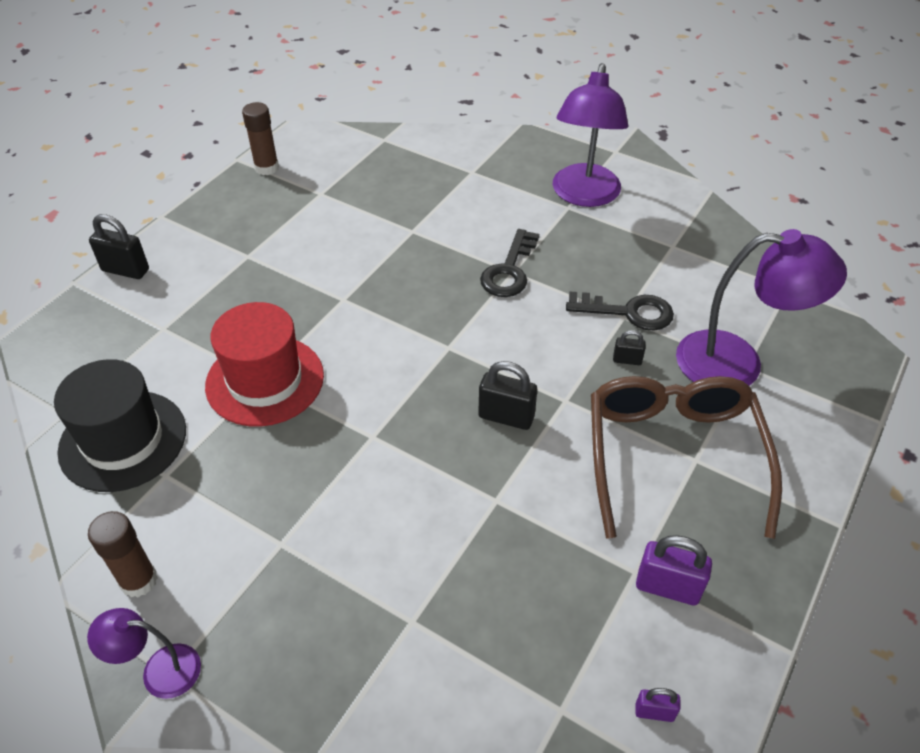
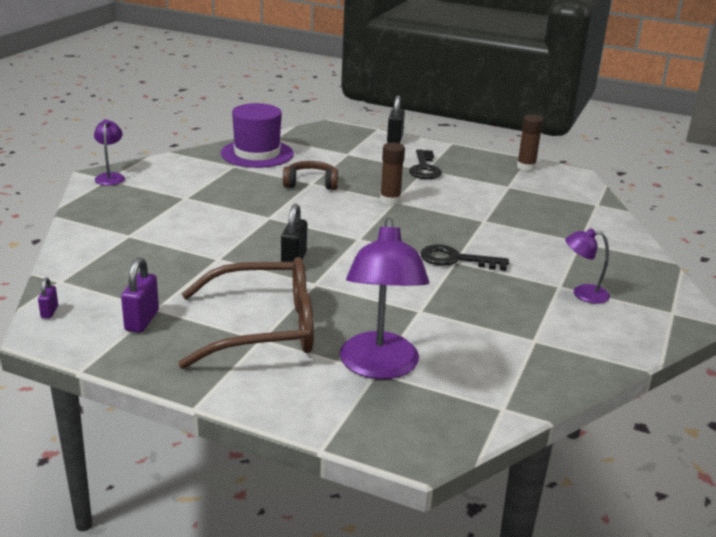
camera: 80 degrees right, 20 degrees down
black hat [54,359,186,492] -> purple hat [221,103,294,168]
brown glue stick [88,511,158,597] -> brown glue stick moved to [380,143,405,205]
red hat [205,302,324,427] -> brown headphones [283,161,338,190]
purple lamp [553,63,628,207] -> purple lamp [565,228,610,304], size x0.52
black key [566,292,674,331] -> black key moved to [409,149,442,179]
black padlock [613,330,646,365] -> none

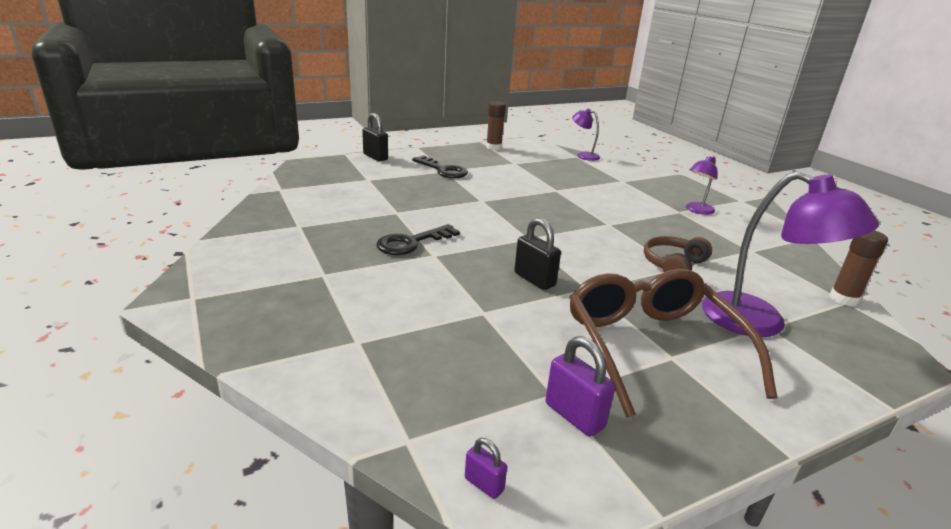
camera: 50 degrees left, 0 degrees up
purple lamp [94,119,125,186] -> purple lamp moved to [572,109,600,161]
brown glasses [178,257,314,369] -> brown glasses turned 45 degrees counterclockwise [569,269,777,418]
purple hat [221,103,294,168] -> none
brown headphones [283,161,338,190] -> brown headphones moved to [644,236,712,272]
brown glue stick [380,143,405,205] -> brown glue stick moved to [830,230,888,306]
black key [420,244,509,271] -> black key moved to [376,224,460,255]

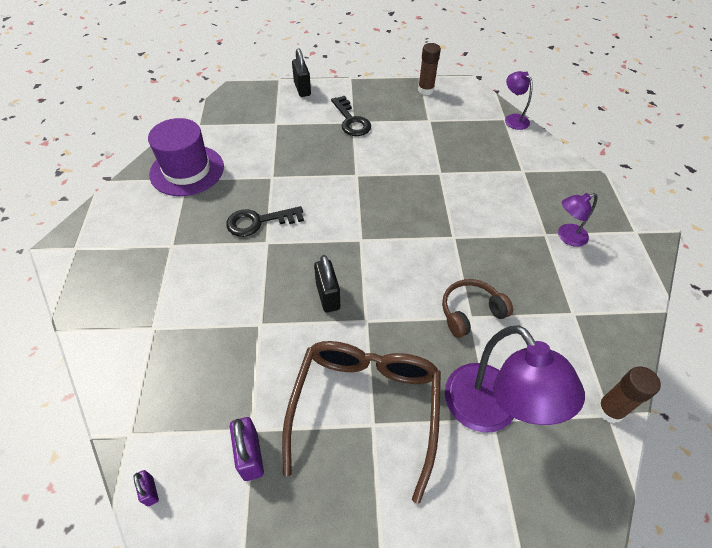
camera: 25 degrees right, 25 degrees up
none -> purple hat [148,118,224,196]

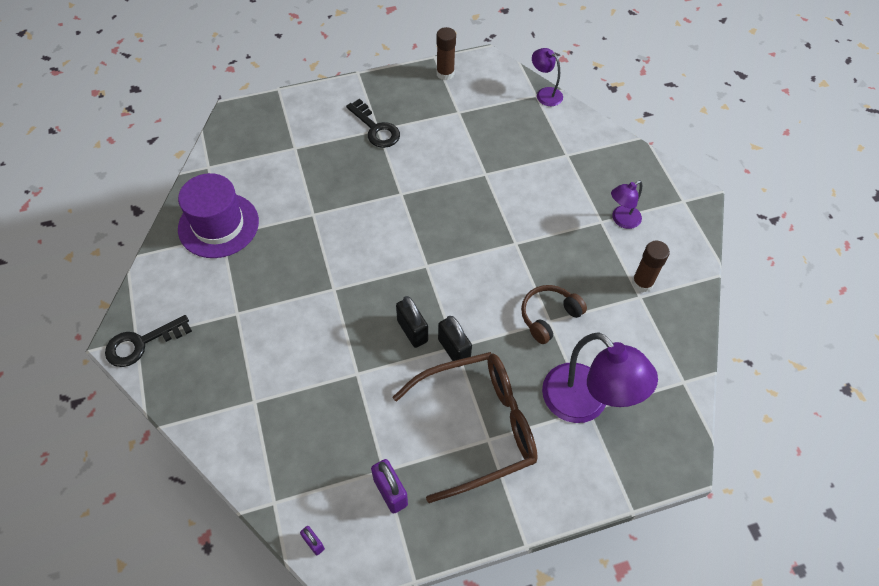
camera: 15 degrees left, 5 degrees up
black key [226,206,304,237] -> black key moved to [105,315,192,367]
brown glasses [282,341,441,504] -> brown glasses turned 75 degrees clockwise [393,352,538,503]
black padlock [292,48,311,97] -> black padlock moved to [438,316,472,367]
brown glue stick [596,367,661,423] -> brown glue stick moved to [632,241,670,293]

